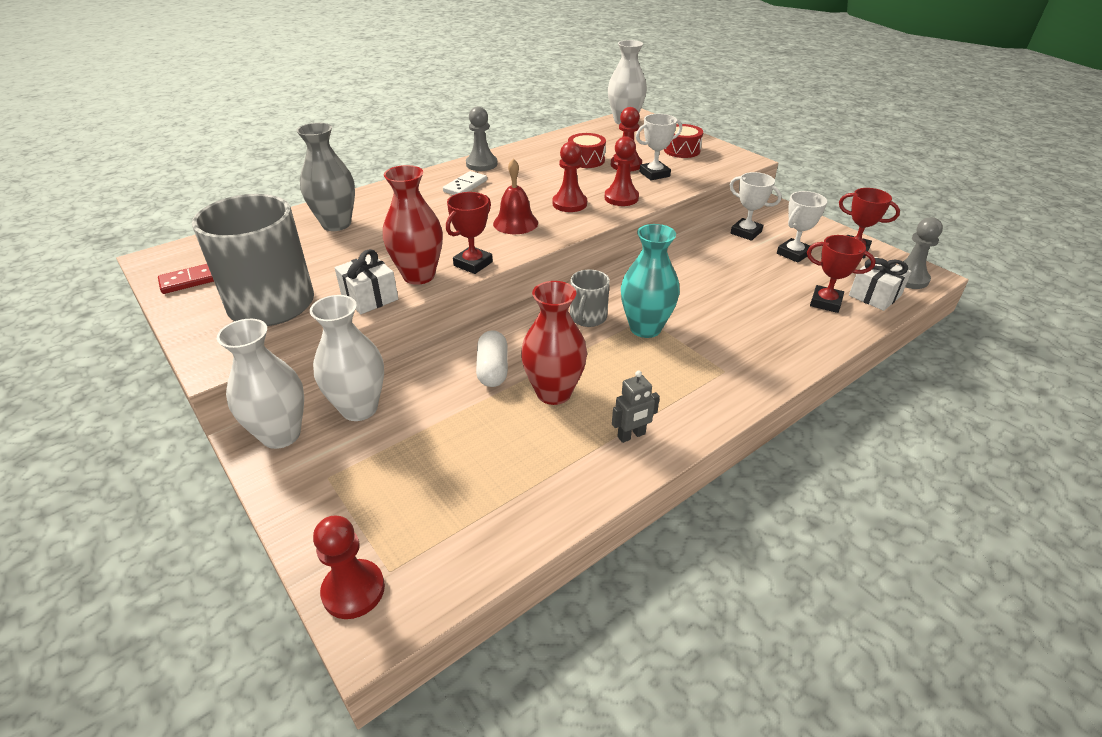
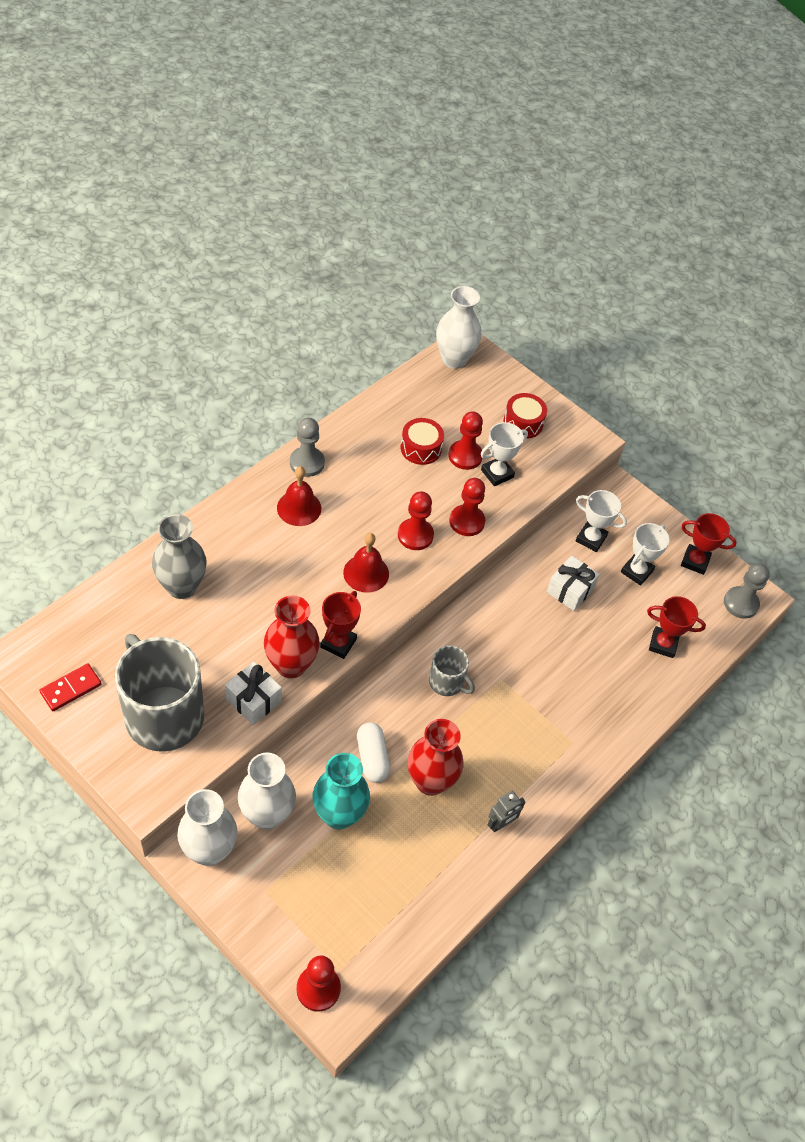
camera: 15 degrees left, 15 degrees up
white domino [443,171,487,195] -> red bell [277,466,321,526]
grey mug [570,270,610,327] -> grey mug turned 60 degrees counterclockwise [429,645,475,696]
turquoise vase [621,224,680,338] -> turquoise vase moved to [313,753,370,830]
white gift [849,257,912,311] -> white gift moved to [547,555,600,611]

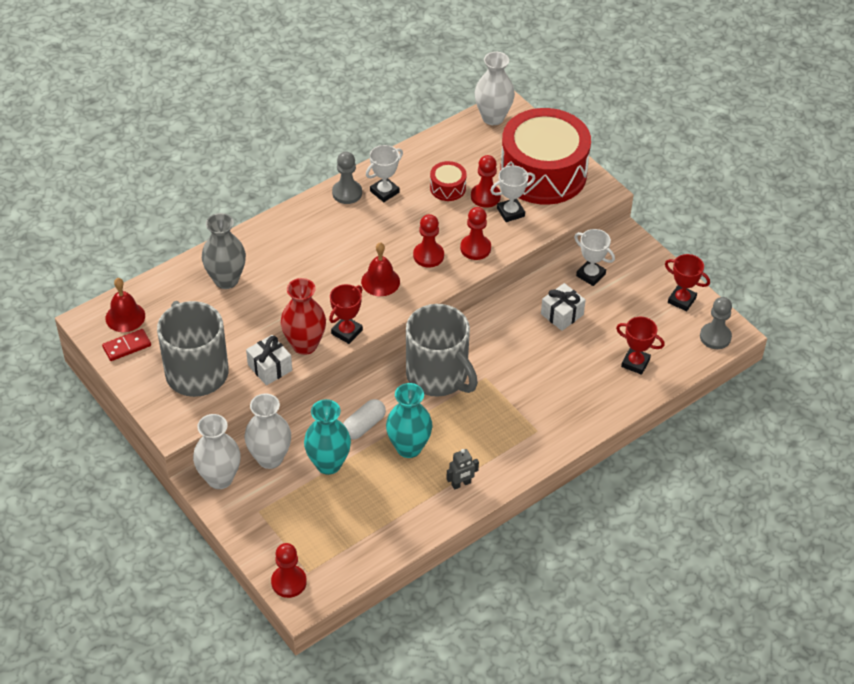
camera: 15 degrees right, 5 degrees down
red bell [277,466,321,526] -> red bell moved to [106,278,145,332]
white capsule [357,722,390,783] -> white capsule turned 45 degrees clockwise [343,399,386,440]
red vase [408,719,463,796] -> turquoise vase [386,383,432,458]
grey mug [429,645,475,696] -> grey mug [406,304,478,397], size x2.05
red drum [503,393,547,439] -> red drum [500,108,591,205], size x2.43
white trophy [621,523,669,586] -> white trophy moved to [366,145,403,202]

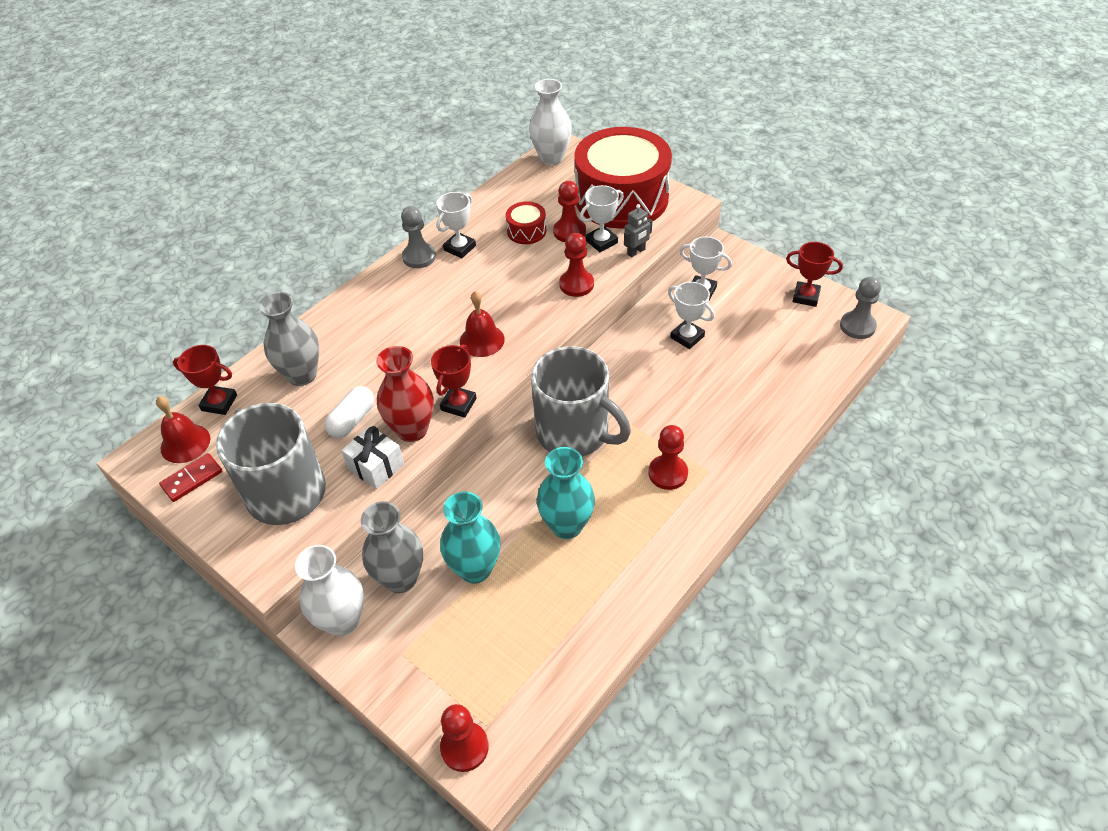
camera: 10 degrees left, 0 degrees up
white vase [245,394,291,469] -> grey vase [361,501,423,593]
white capsule [343,399,386,440] -> white capsule moved to [324,386,374,438]
red pawn [413,214,444,268] -> red pawn moved to [648,425,688,490]
grey robot [446,449,479,490] -> grey robot moved to [624,204,652,257]
white gift [541,283,586,331] -> white trophy [668,282,715,349]
red trophy [616,317,665,375] -> red trophy moved to [173,345,237,415]

